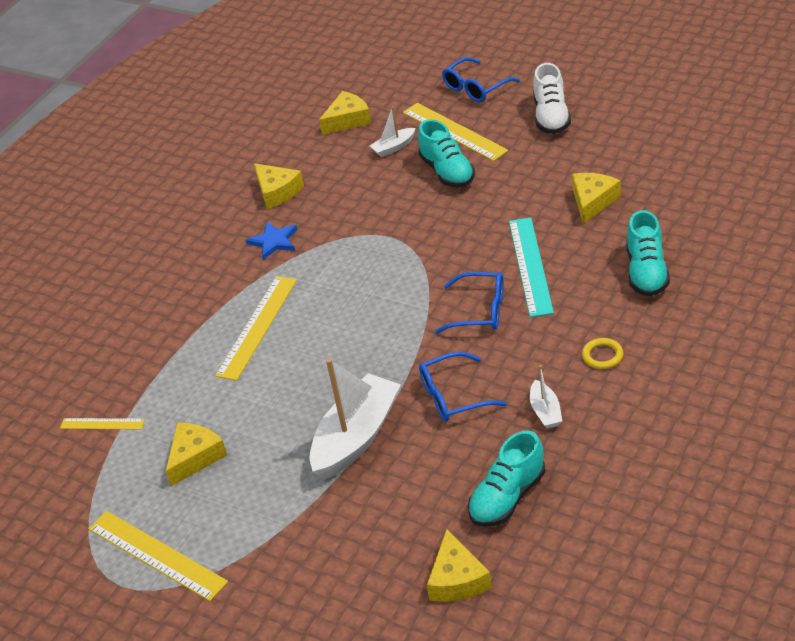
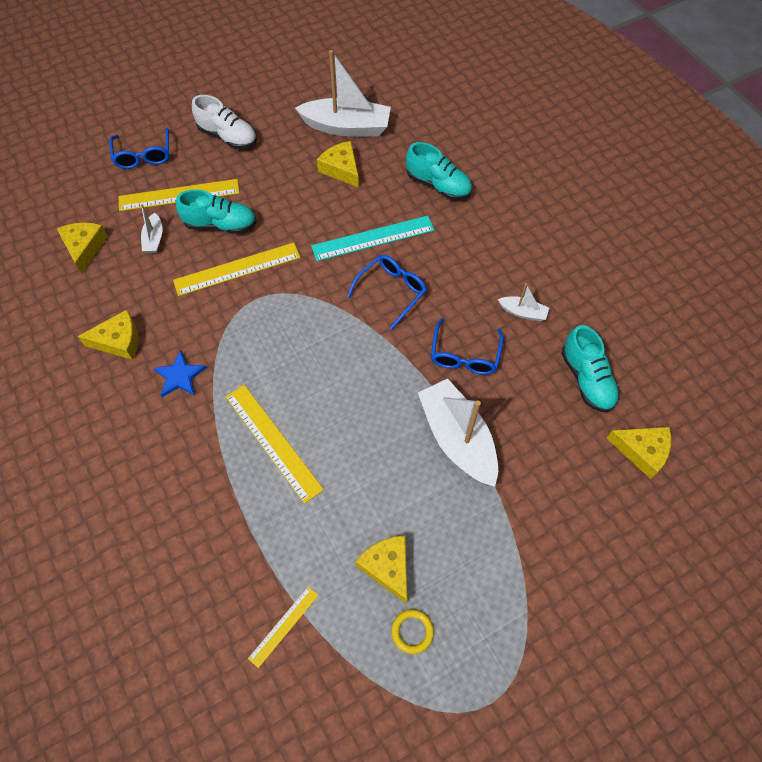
camera: 65 degrees left, 20 degrees up
yellow ruler [88,511,228,601] -> yellow ruler moved to [173,243,300,296]
turquoise ruler [509,218,554,317] -> turquoise ruler turned 45 degrees counterclockwise [311,216,434,261]
yellow ring [582,338,623,369] -> yellow ring moved to [391,609,434,654]
none -> white boat [295,50,391,137]

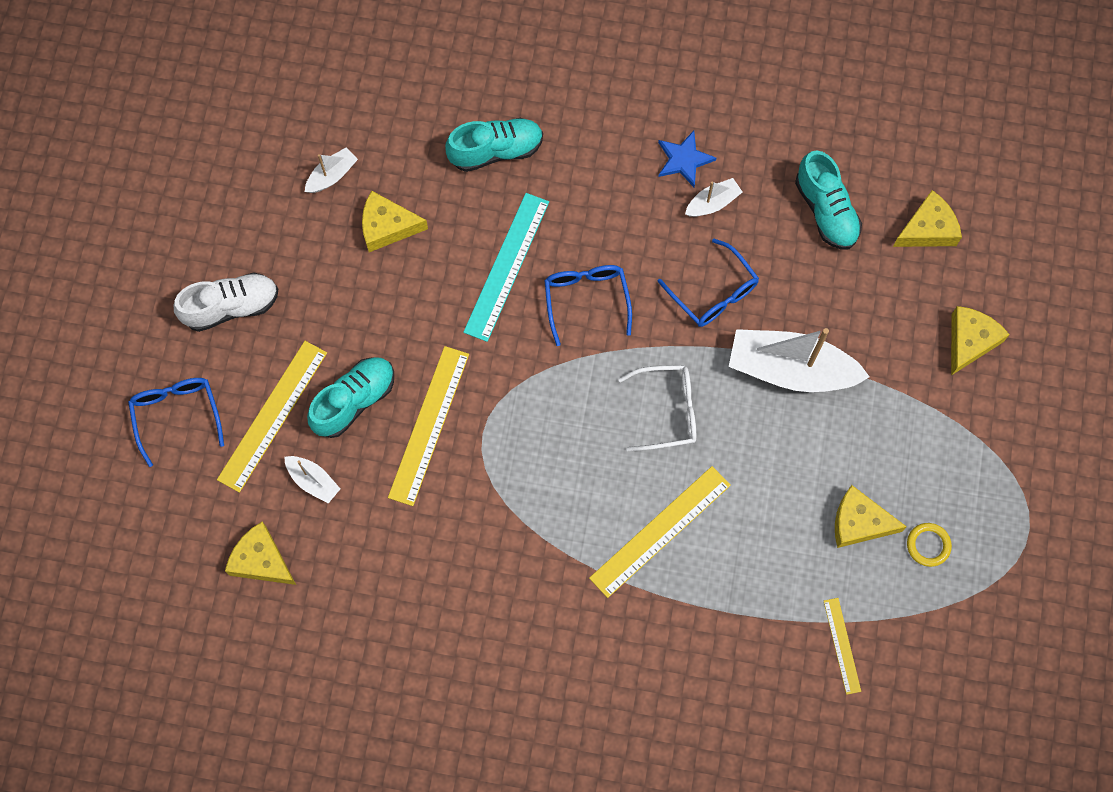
camera: 50 degrees left, 10 degrees up
yellow cheese [78,310,138,360] -> yellow cheese moved to [951,306,1010,375]
blue glasses [109,128,169,169] -> blue glasses turned 135 degrees counterclockwise [128,378,224,467]
blue star [153,350,207,397] -> blue star moved to [658,131,716,187]
yellow ruler [225,385,324,504] -> yellow ruler turned 45 degrees counterclockwise [589,466,731,598]
white boat [295,50,391,137] -> white boat [305,147,358,193], size x0.47
turquoise shoe [561,325,620,412] -> turquoise shoe turned 45 degrees clockwise [795,150,862,249]
none -> white glasses [618,365,696,452]

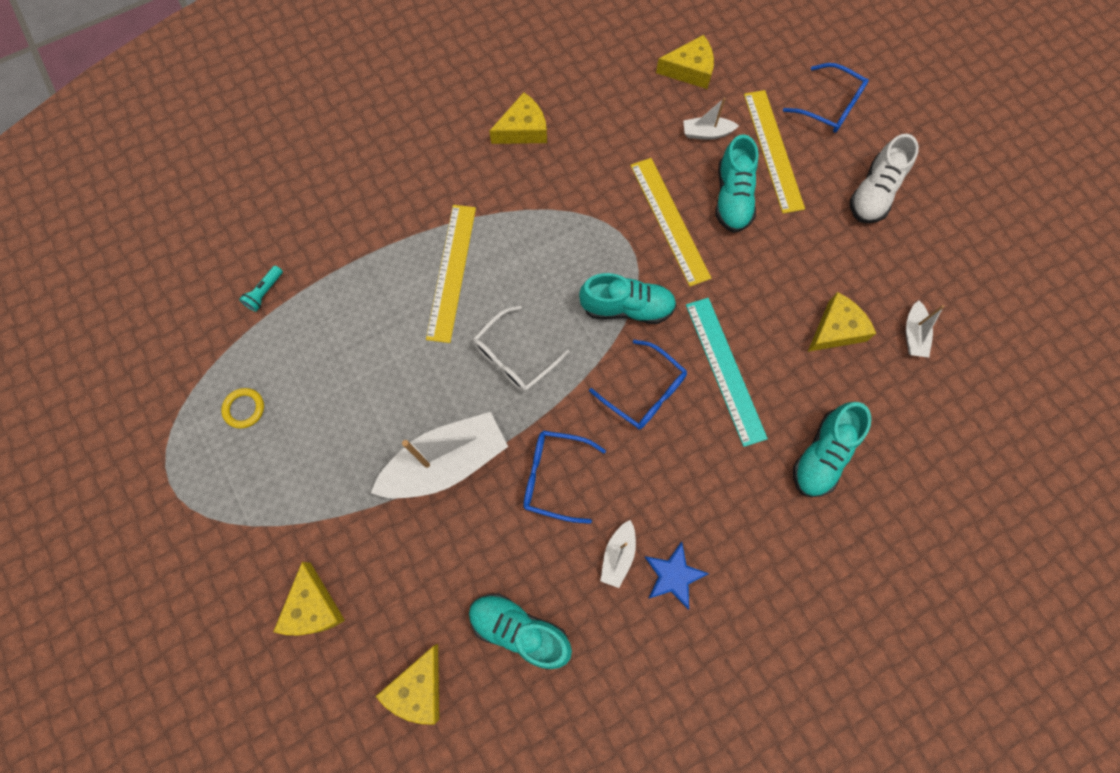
camera: 140 degrees right, 0 degrees up
yellow ruler [824,598,861,695] -> turquoise flashlight [239,266,283,312]
yellow cheese [835,485,907,548] -> yellow cheese moved to [489,92,547,144]
none -> turquoise shoe [579,273,677,324]

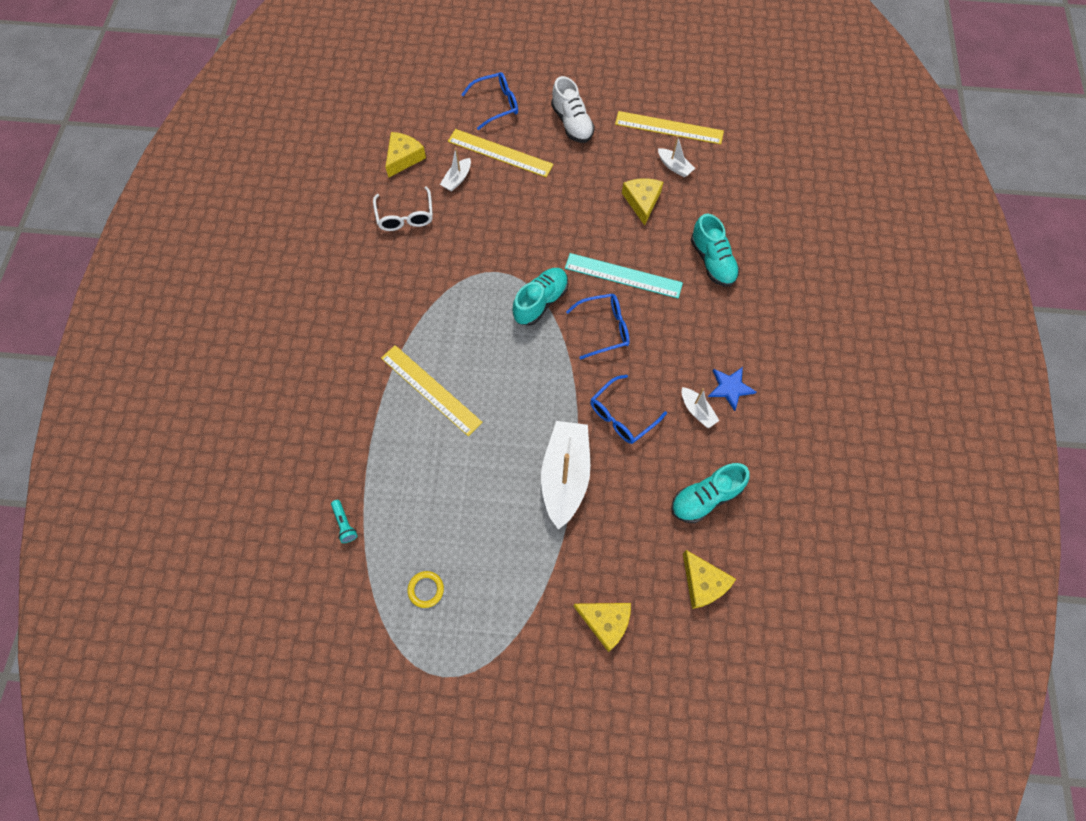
camera: 55 degrees left, 5 degrees down
white glasses [473,306,570,392] -> white glasses moved to [373,186,433,231]
yellow cheese [489,92,547,144] -> none
yellow ruler [630,158,711,286] -> yellow ruler moved to [615,111,724,144]
turquoise shoe [715,134,759,233] -> none

